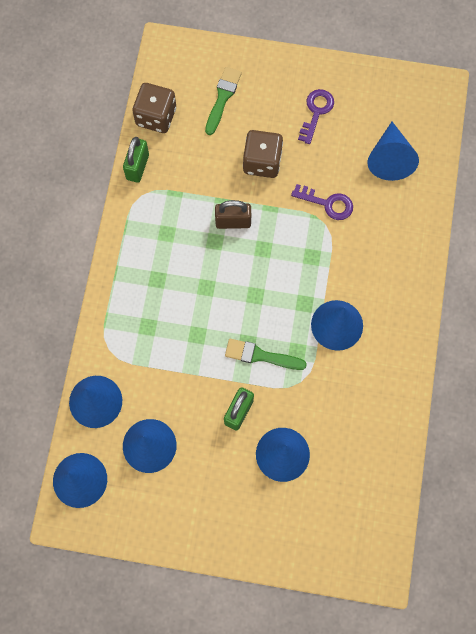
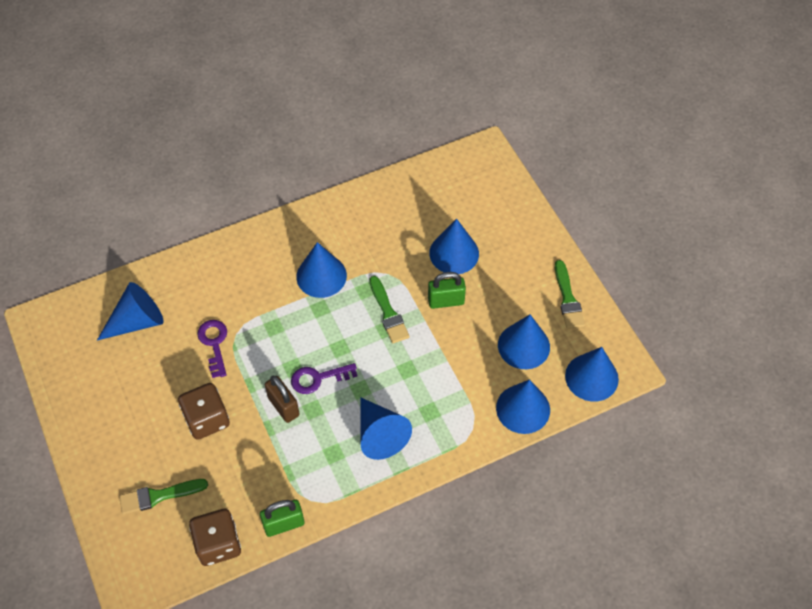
camera: 125 degrees left, 15 degrees down
purple key [298,89,334,144] -> purple key moved to [291,363,358,394]
none -> blue cone [360,397,412,460]
none -> green brush [555,260,585,329]

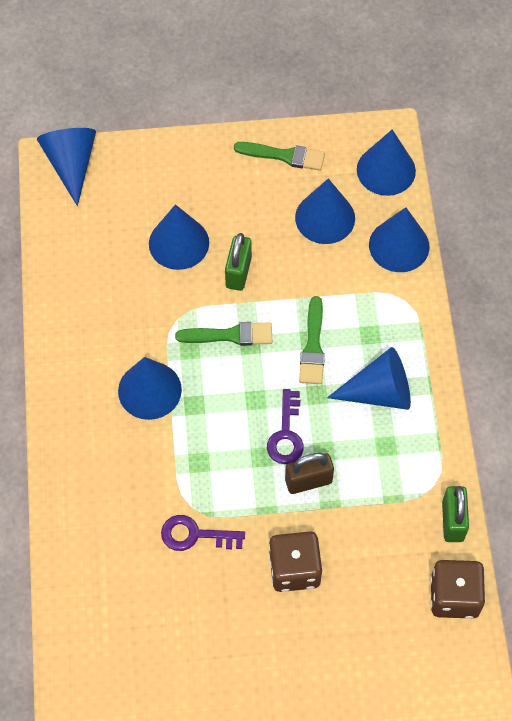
camera: 70 degrees left, 5 degrees up
blue cone [97,282,164,341] -> blue cone moved to [37,128,96,206]
green brush [119,479,208,515] -> green brush moved to [299,296,325,384]

